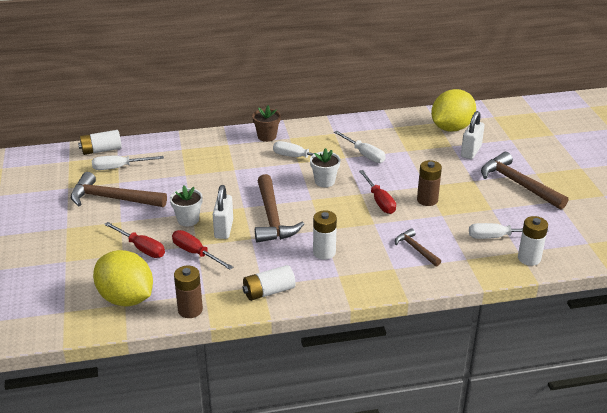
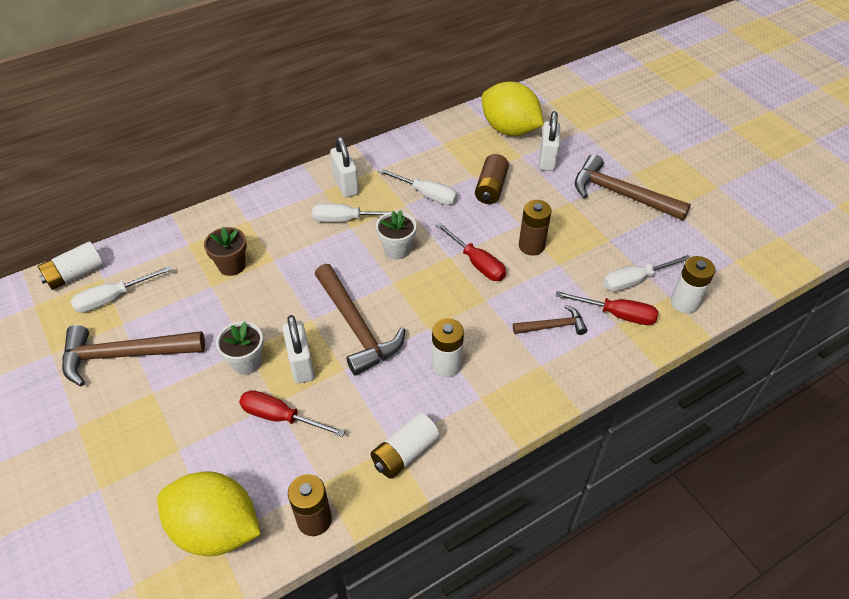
camera: 20 degrees left, 15 degrees up
red screwdriver [104,222,165,258] -> red screwdriver moved to [555,291,658,325]
brown flower pot [252,105,281,142] -> brown flower pot moved to [204,227,247,276]
brown hammer [395,228,441,266] -> brown hammer turned 135 degrees clockwise [513,305,587,335]
yellow lemon [431,89,476,131] -> yellow lemon turned 75 degrees counterclockwise [482,82,544,136]
none -> white padlock [330,137,359,198]
none -> brown battery [475,154,509,204]

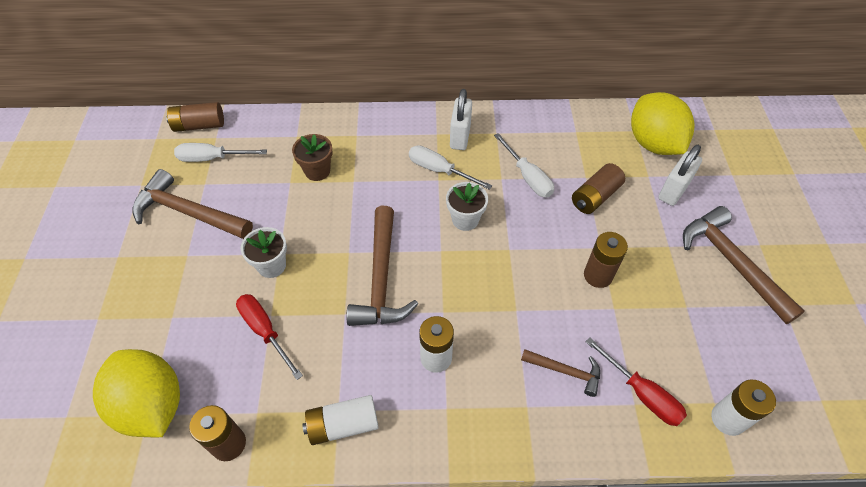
camera: 30 degrees right, 5 degrees up
white battery [38,241,104,290] -> brown battery [166,102,224,132]
white padlock [282,315,315,384] -> none
red screwdriver [435,222,506,281] -> none
white screwdriver [603,255,690,292] -> none

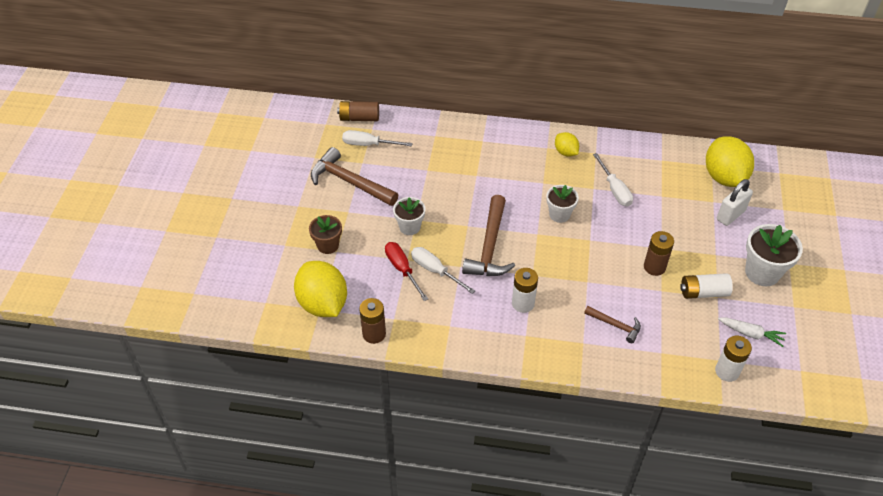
camera: 10 degrees right, 5 degrees down
brown flower pot [292,134,333,181] -> brown flower pot moved to [309,215,342,254]
white battery [302,395,379,445] -> white battery moved to [680,273,733,299]
white screwdriver [409,145,492,190] -> white screwdriver moved to [411,247,475,294]
white padlock [450,89,472,150] -> yellow lemon [555,132,579,157]
brown battery [572,163,625,214] -> none
red screwdriver [585,337,687,426] -> none
brown hammer [683,206,805,324] -> white flower pot [745,224,803,286]
none -> white carrot [718,317,786,347]

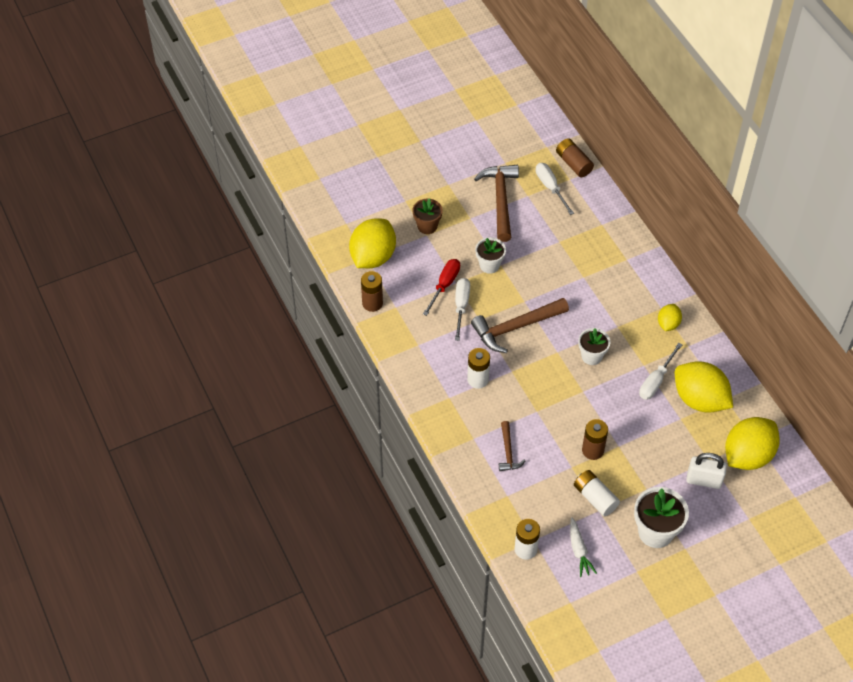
camera: 55 degrees right, 5 degrees up
none -> yellow lemon [675,361,733,413]

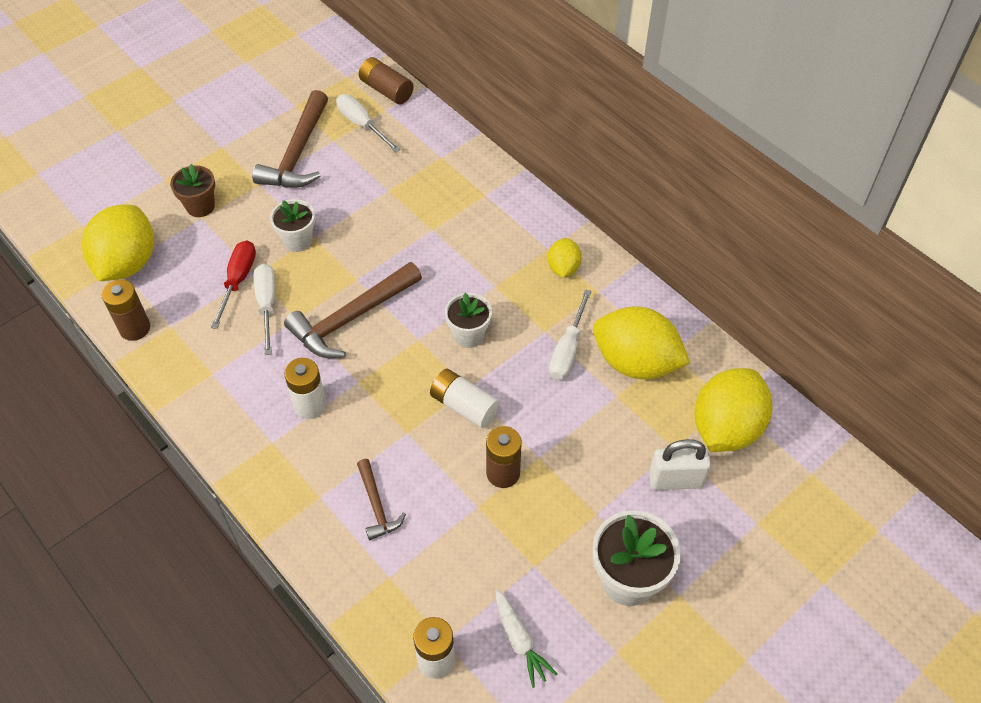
camera: 15 degrees left, 0 degrees up
brown hammer [474,165,519,242] -> brown hammer turned 150 degrees counterclockwise [252,90,328,188]
white battery [574,470,620,516] -> white battery moved to [430,369,500,428]

